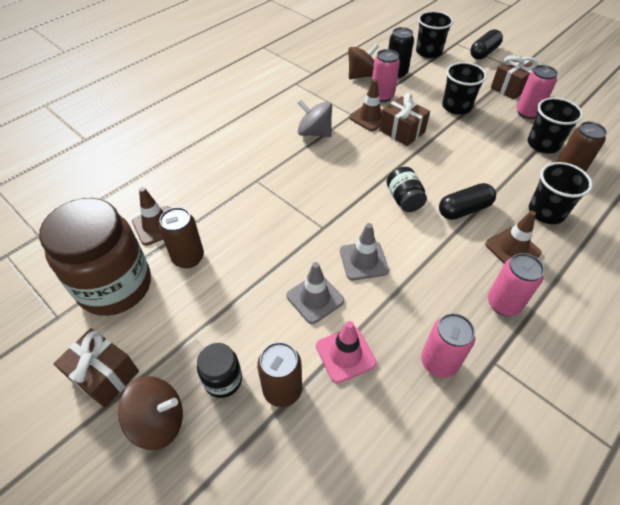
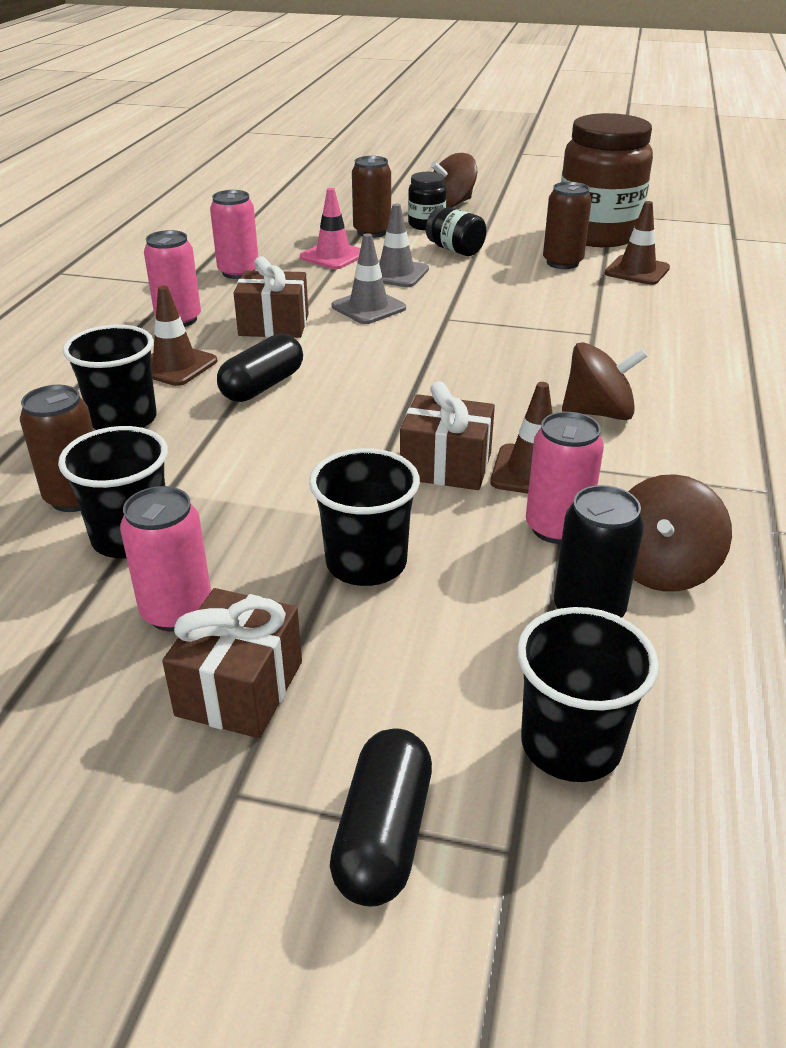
camera: 150 degrees right, 15 degrees down
brown gift [53,328,139,408] -> brown gift moved to [234,257,309,338]
grey spinning top [298,100,332,137] -> brown spinning top [562,342,647,420]
black jar [387,167,427,212] -> black jar moved to [426,207,486,256]

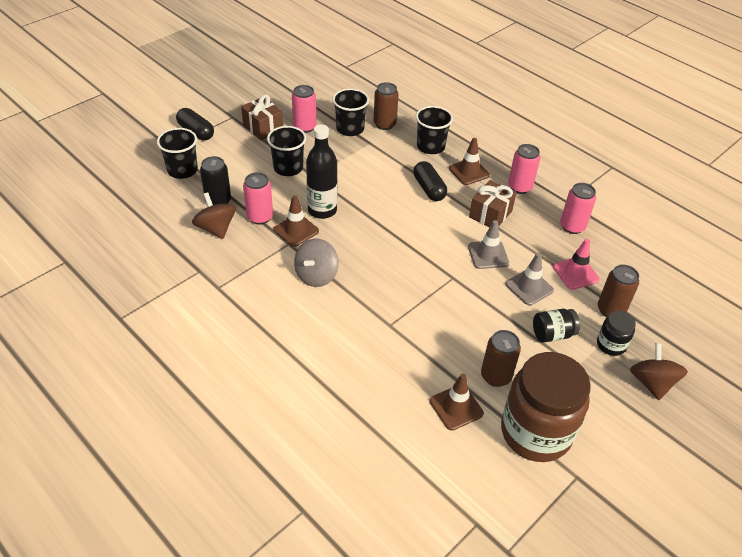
camera: 120 degrees right, 10 degrees up
brown gift [400,381,495,490] -> black bottle [306,124,337,219]
brown spinning top [562,342,647,420] -> grey spinning top [294,239,339,287]

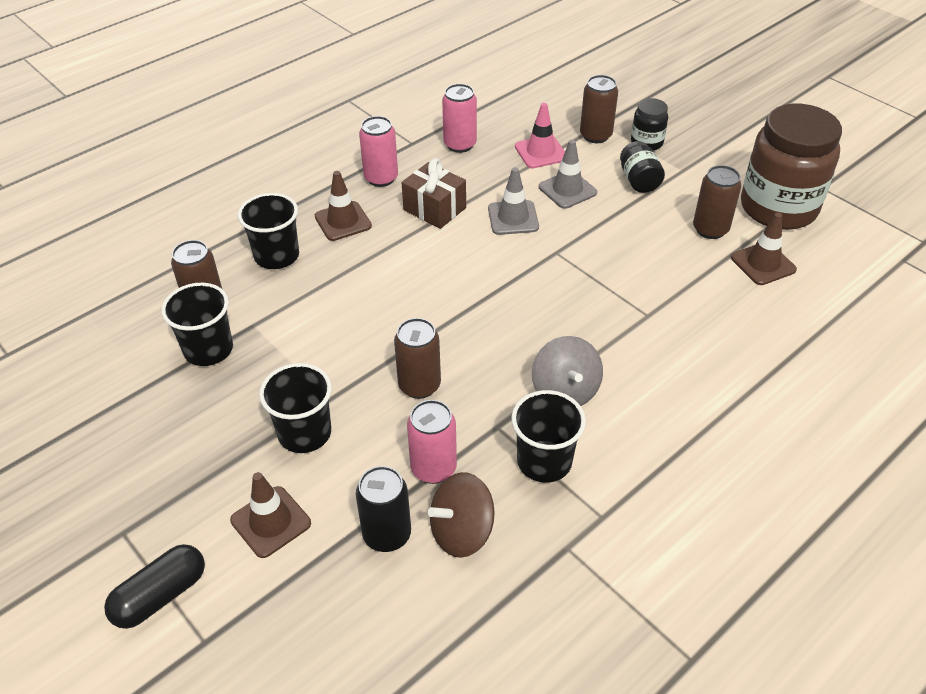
camera: 85 degrees left, 0 degrees up
black cup [157,128,198,179] -> black cup moved to [511,390,586,483]
brown gift [241,94,283,140] -> none
brown traffic cone [274,195,319,247] -> brown traffic cone moved to [230,472,311,558]
pink can [292,85,317,133] -> none
grey spinning top [294,239,339,287] -> grey spinning top turned 45 degrees clockwise [532,336,603,406]
black bottle [306,124,337,219] -> brown can [394,318,441,399]
black capsule [413,161,447,201] -> none
brown spinning top [630,343,688,400] -> none

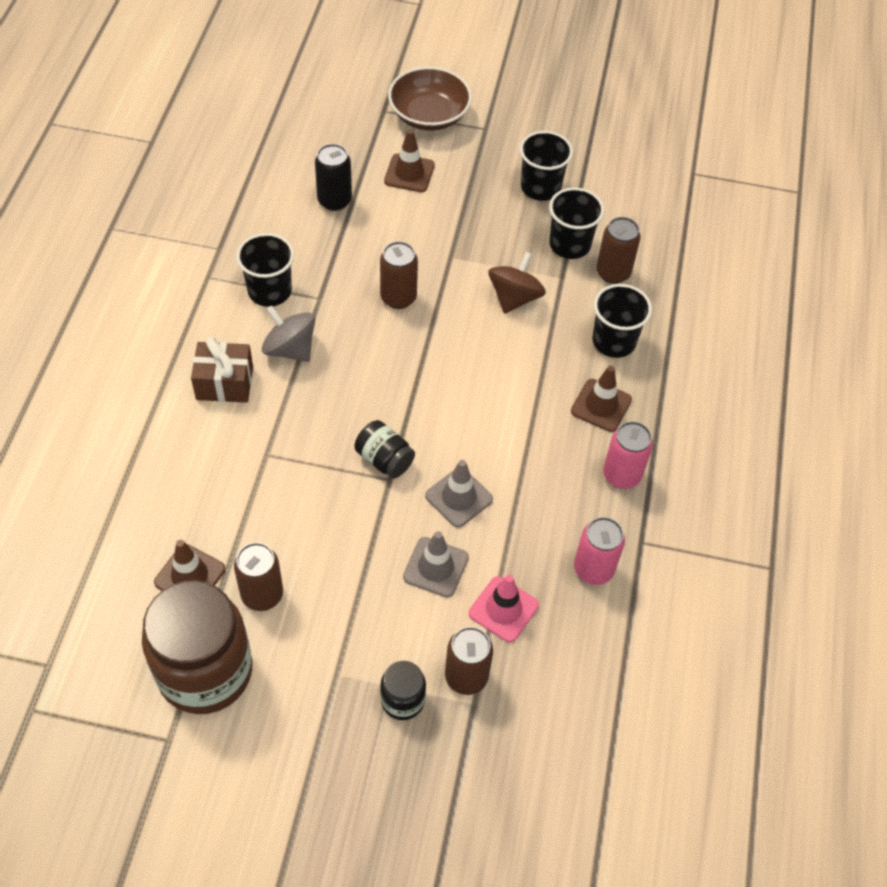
camera: 140 degrees right, 10 degrees up
black capsule [104,544,205,629] -> brown bowl [388,67,472,131]
black cup [259,363,332,453] -> black cup moved to [520,131,573,201]
brown gift [402,158,466,229] -> brown gift moved to [191,337,253,403]
pink can [407,400,457,484] -> none
brown spinning top [428,472,495,558] -> brown spinning top moved to [488,252,546,314]
black jar [620,141,665,193] -> black jar moved to [355,420,415,478]

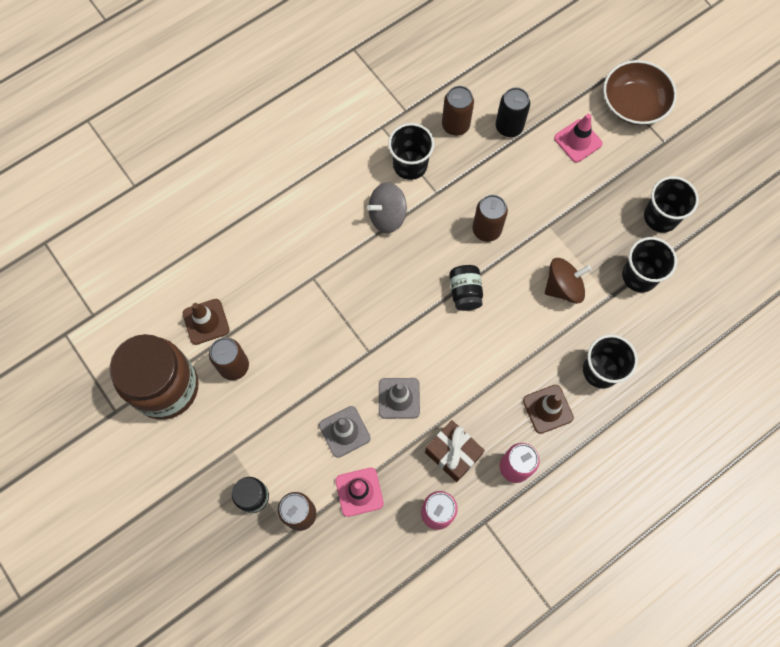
camera: 45 degrees right, 15 degrees up
brown gift [191,337,253,403] -> brown gift moved to [425,420,485,482]
grey spinning top [262,306,315,362] -> grey spinning top turned 105 degrees counterclockwise [367,182,407,233]
black jar [355,420,415,478] -> black jar moved to [449,265,483,311]
brown traffic cone [384,129,435,192] -> pink traffic cone [554,114,603,163]
brown can [596,217,641,284] -> brown can moved to [442,86,474,136]

